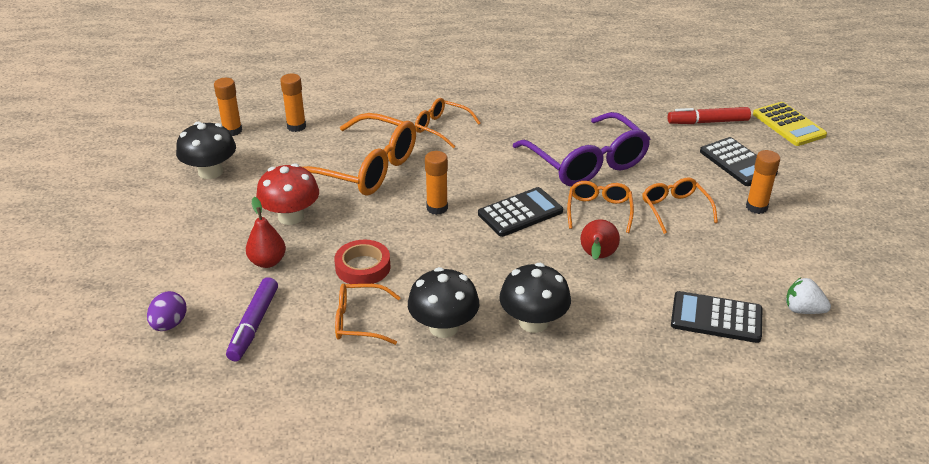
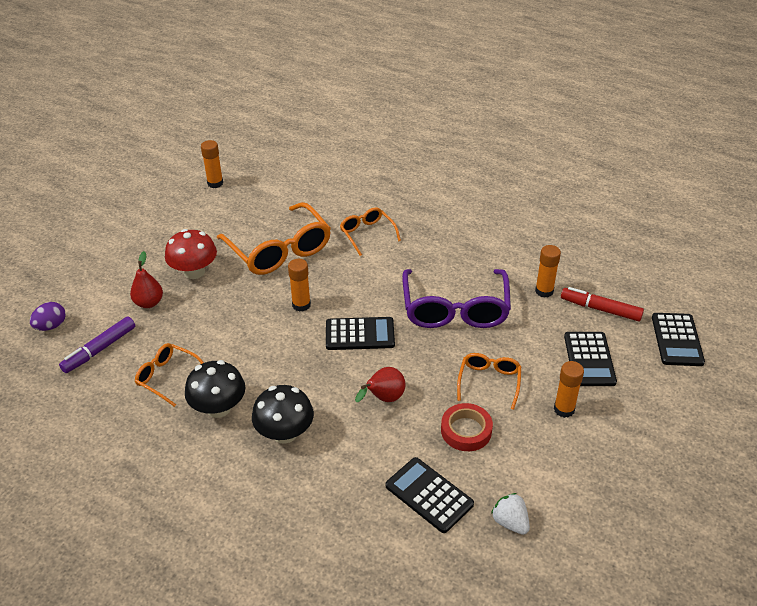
camera: 30 degrees right, 5 degrees up
black mushroom [176,122,236,179] -> none
orange glue stick [280,74,306,132] -> orange glue stick moved to [535,245,561,298]
red tape [334,240,391,284] -> red tape moved to [441,403,493,451]
orange glasses [567,181,634,233] -> none
yellow calculator [753,102,827,146] -> black calculator [652,313,705,366]

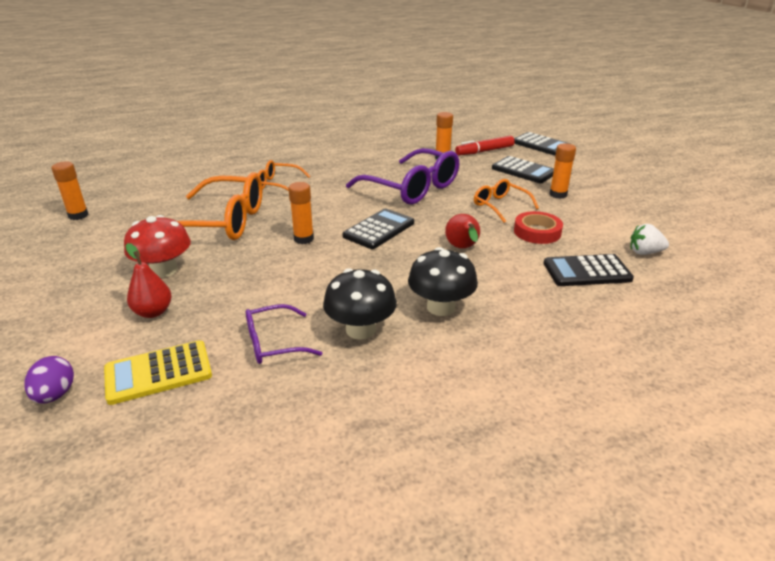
camera: 50 degrees left, 10 degrees down
purple marker [59,316,135,373] -> yellow calculator [104,340,212,405]
orange glasses [135,343,204,407] -> purple glasses [246,304,322,364]

